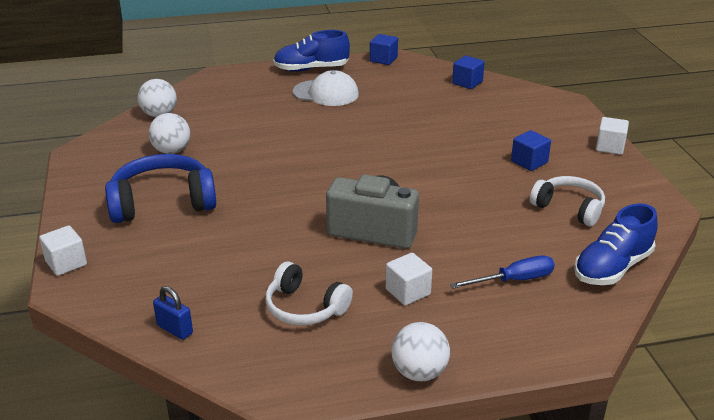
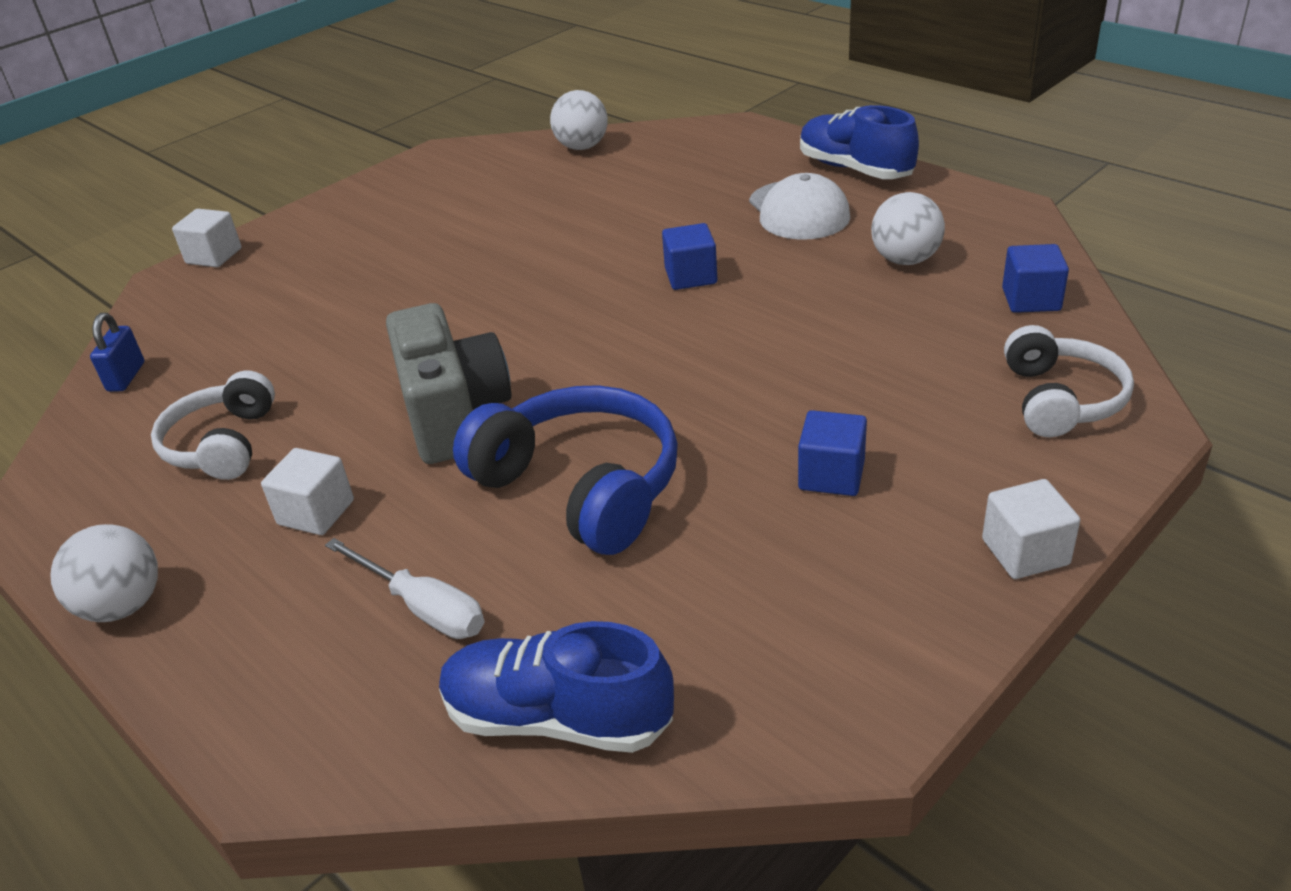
camera: 60 degrees right, 5 degrees up
blue headphones [105,154,216,223] -> blue headphones moved to [453,385,678,555]
white ball [148,113,190,154] -> white ball moved to [871,192,945,265]
blue cube [370,34,398,65] -> blue cube moved to [662,223,717,290]
blue screwdriver [450,255,555,289] -> white screwdriver [325,538,485,639]
white headphones [530,176,605,226] -> white headphones moved to [1004,325,1134,437]

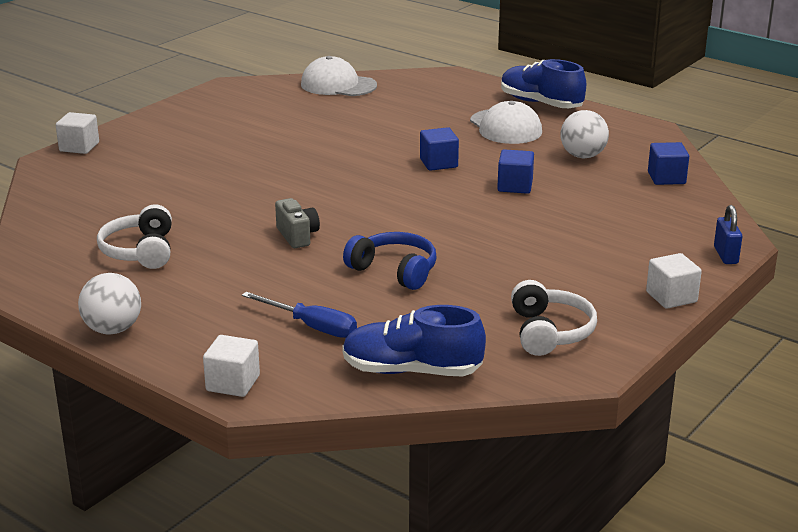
camera: 10 degrees left, 10 degrees down
blue padlock [90,313,144,392] -> blue padlock moved to [714,205,742,264]
white cube [261,448,354,535] -> white cube moved to [203,335,260,397]
white screwdriver [325,538,485,639] -> blue screwdriver [242,292,357,338]
grey camera [386,303,511,464] -> grey camera [275,198,320,248], size x0.52
blue headphones [453,385,678,555] -> blue headphones [343,232,437,290], size x0.65
white ball [550,90,608,150] -> white cap [301,56,377,96]
blue cube [798,410,867,496] -> blue cube moved to [497,149,534,194]
white headphones [1004,325,1134,437] -> white headphones moved to [511,280,597,356]

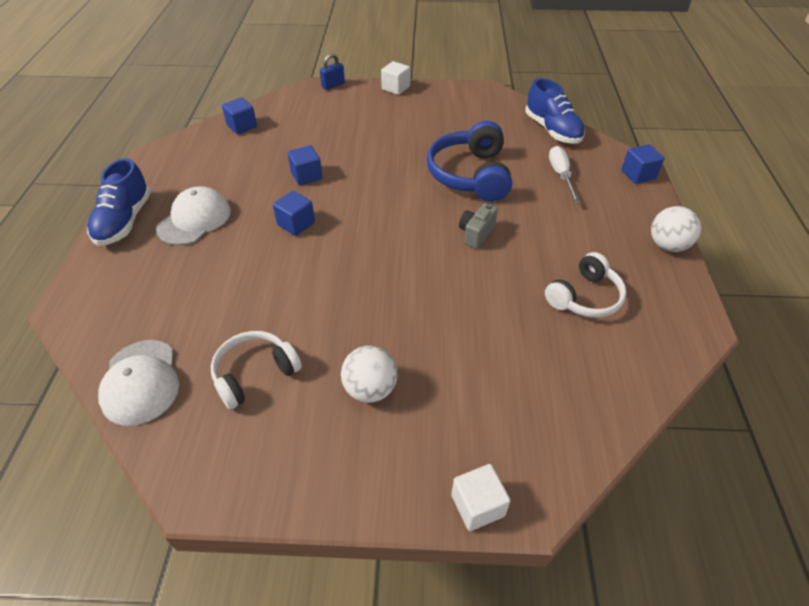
camera: 125 degrees left, 20 degrees up
white cube [203,335,260,397] -> blue cube [621,144,664,184]
blue screwdriver [242,292,357,338] -> white screwdriver [549,146,580,204]
blue headphones [343,232,437,290] -> blue headphones [427,121,512,202], size x1.53
white headphones [511,280,597,356] -> white headphones moved to [211,331,302,409]
white ball [560,110,609,158] -> white ball moved to [341,346,398,403]

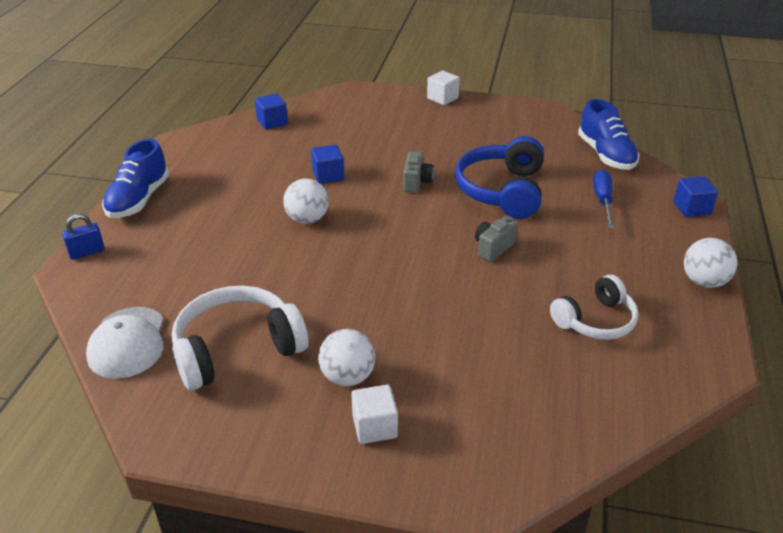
camera: 10 degrees right, 10 degrees down
white cap [156,186,231,245] -> none
white headphones [211,331,302,409] -> white headphones [172,286,309,390], size x1.53
blue cube [273,191,315,236] -> white ball [283,179,329,224]
blue padlock [320,54,345,90] -> blue padlock moved to [62,214,105,260]
white cube [451,464,511,531] -> white cube moved to [351,385,398,444]
white screwdriver [549,146,580,204] -> blue screwdriver [593,169,614,229]
none -> grey camera [403,151,434,193]

